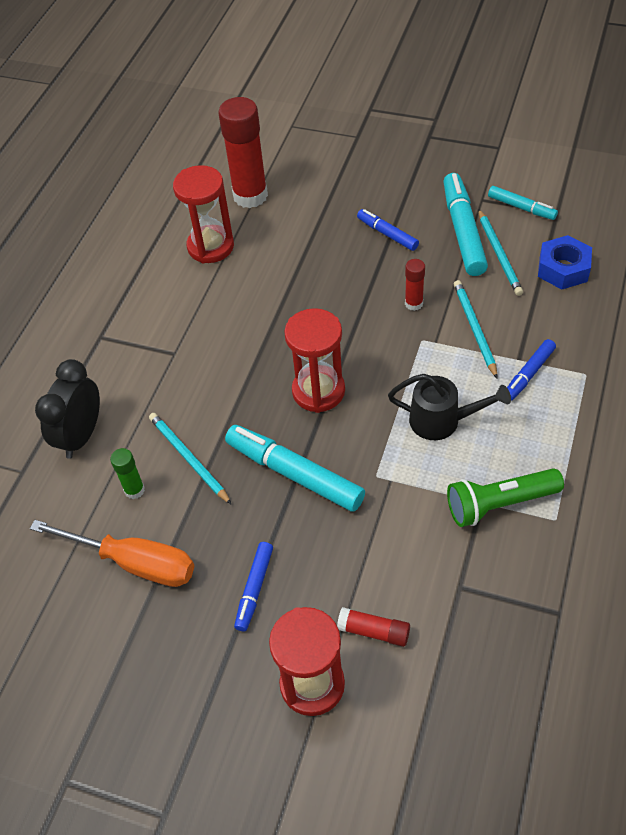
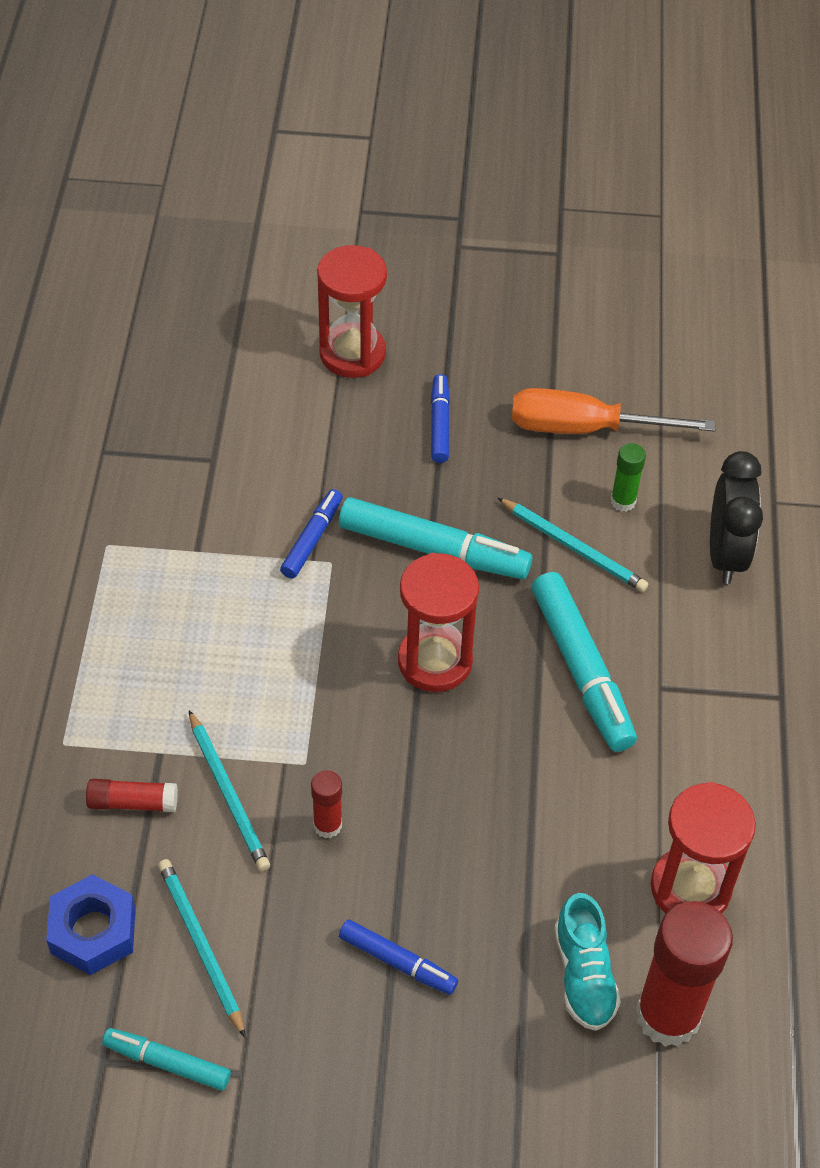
camera: 160 degrees right, 0 degrees up
red glue stick [337,607,410,647] -> red glue stick moved to [86,779,178,812]
black watering can [388,374,511,440] -> none
turquoise marker [443,173,488,276] -> turquoise marker moved to [532,572,637,752]
green flashlight [447,468,564,527] -> none
blue marker [507,339,556,401] -> blue marker moved to [280,489,343,579]
none -> turquoise shoe [554,893,621,1031]

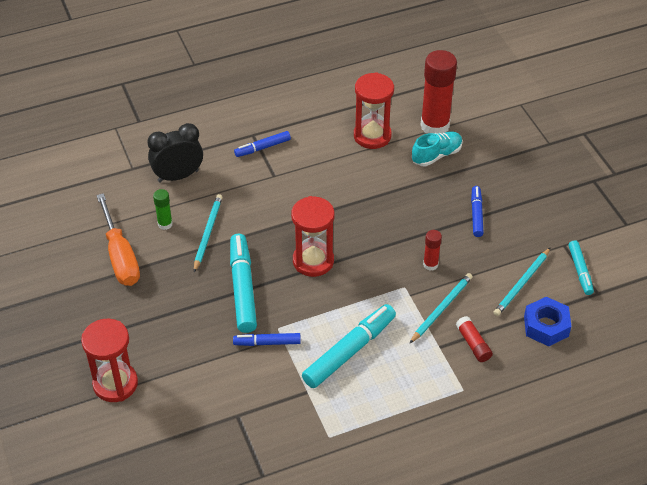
camera: 115 degrees left, 5 degrees down
blue marker [431,374,450,463] -> blue marker moved to [234,131,291,157]
turquoise marker [532,572,637,752] -> turquoise marker moved to [302,304,396,388]

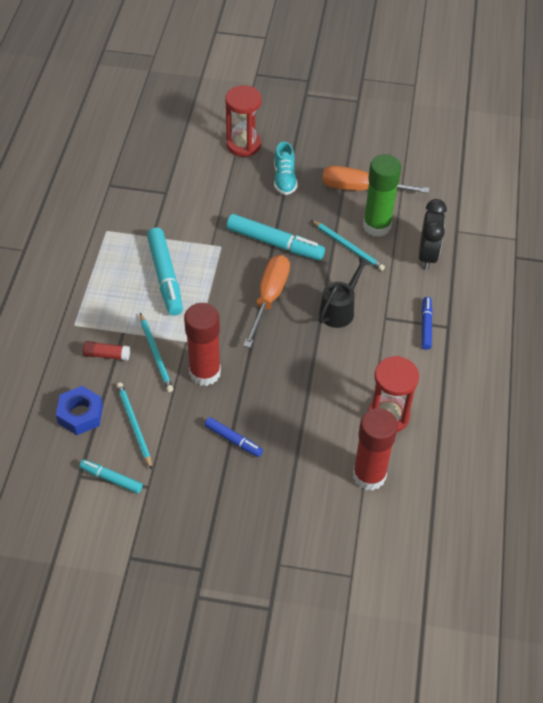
camera: 120 degrees right, 5 degrees up
green glue stick [153,189,173,230] -> green glue stick [363,154,401,237], size x2.12
blue marker [233,333,301,346] -> none
red hourglass [291,196,334,277] -> orange screwdriver [243,255,290,348]
turquoise shoe [412,131,463,166] -> turquoise shoe moved to [274,142,298,195]
red glue stick [423,230,442,271] -> red glue stick [184,303,221,386], size x2.12
none -> black watering can [319,256,371,328]

